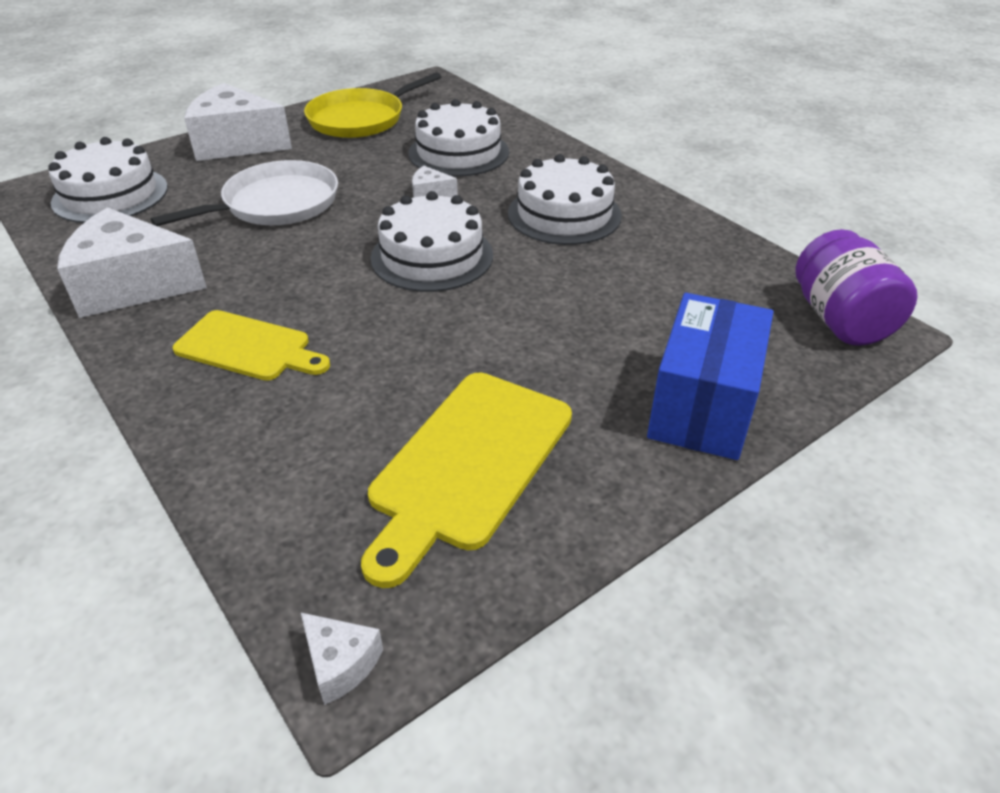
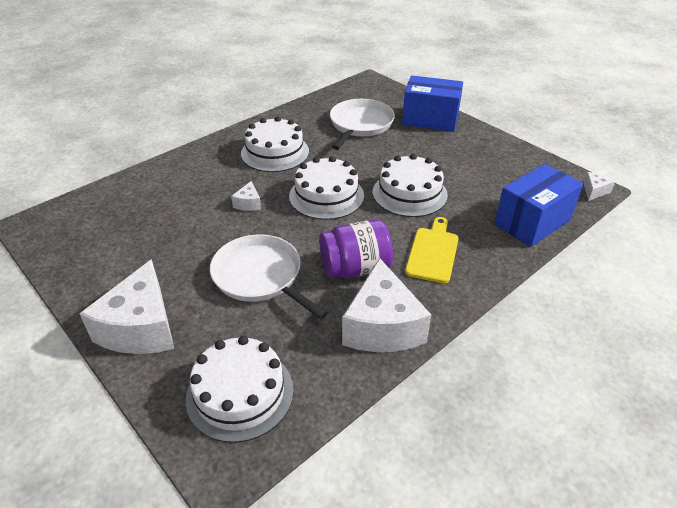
camera: 95 degrees left, 0 degrees up
yellow pan [304,72,441,138] -> none
yellow cutting board [361,372,572,588] -> none
white cake [408,99,509,177] -> white cake moved to [373,154,448,217]
purple jar [796,229,918,346] -> purple jar moved to [319,219,393,278]
none -> white pan [330,99,395,150]
none -> blue box [494,164,583,247]

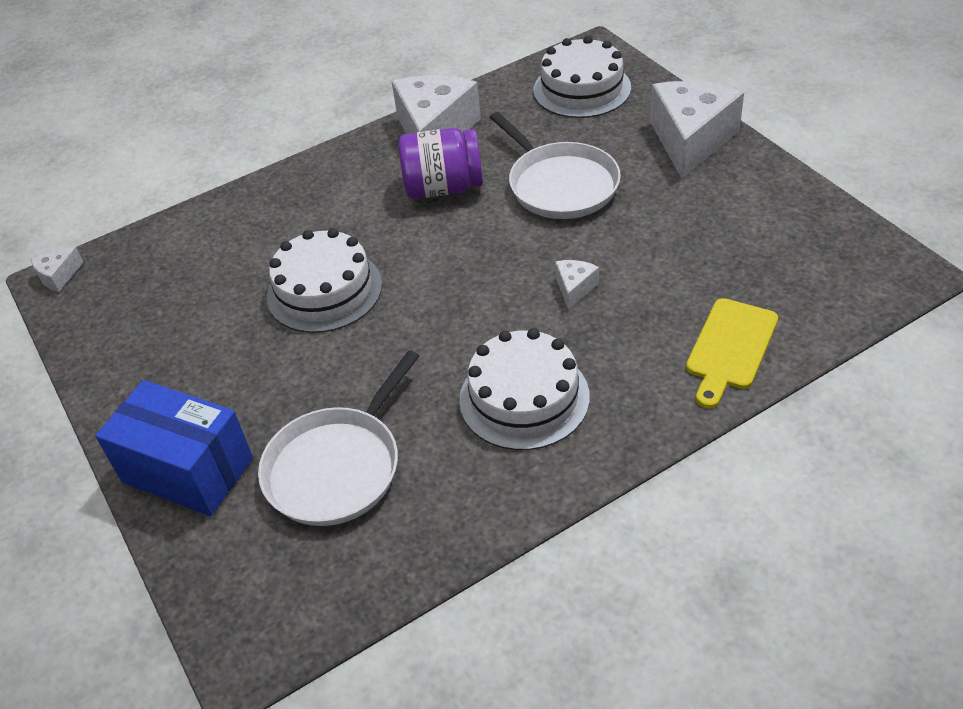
camera: 165 degrees left, 5 degrees up
white cake [289,156,364,220] -> none
yellow cutting board [405,217,459,283] -> yellow cutting board moved to [686,298,778,408]
blue box [494,164,583,247] -> none

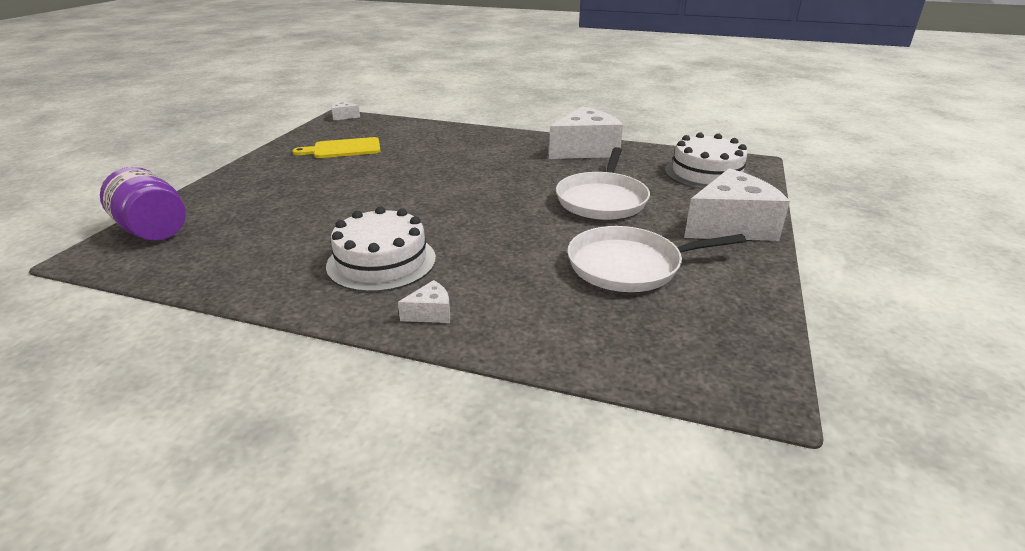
camera: 45 degrees right, 15 degrees down
blue box [95,380,253,516] -> none
white pan [258,350,419,526] -> white pan moved to [567,226,746,292]
white cake [267,228,382,333] -> none
purple jar [398,128,483,199] -> purple jar moved to [100,167,186,241]
white cheese [555,260,599,310] -> white cheese moved to [398,280,450,323]
yellow cutting board [686,298,778,408] -> yellow cutting board moved to [292,137,381,158]

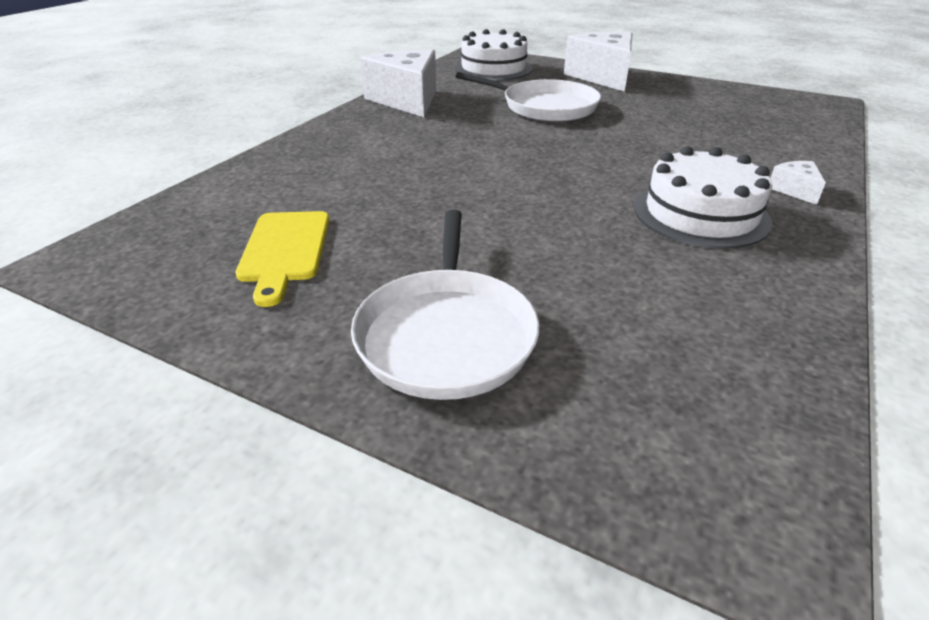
camera: 80 degrees left, 5 degrees up
purple jar [100,167,186,241] -> none
white cheese [331,101,360,121] -> none
white pan [567,226,746,292] -> white pan moved to [351,210,539,400]

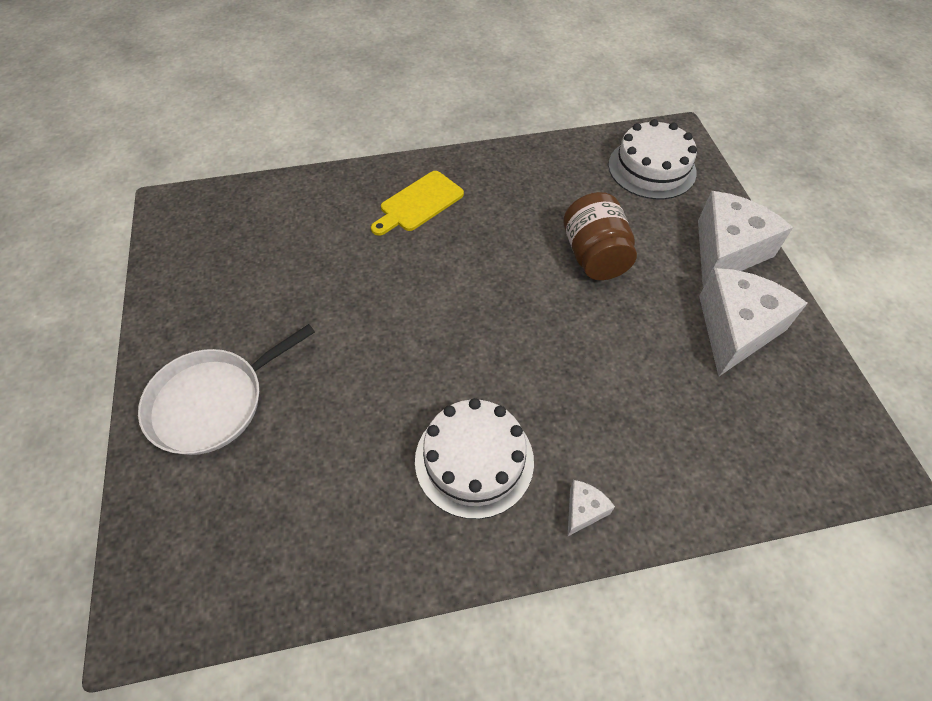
camera: 50 degrees right, 20 degrees up
yellow cutting board [236,211,330,307] -> yellow cutting board moved to [371,171,464,236]
white cheese [360,49,436,117] -> white cheese moved to [699,268,808,377]
white pan [455,72,601,122] -> brown jar [563,192,637,280]

